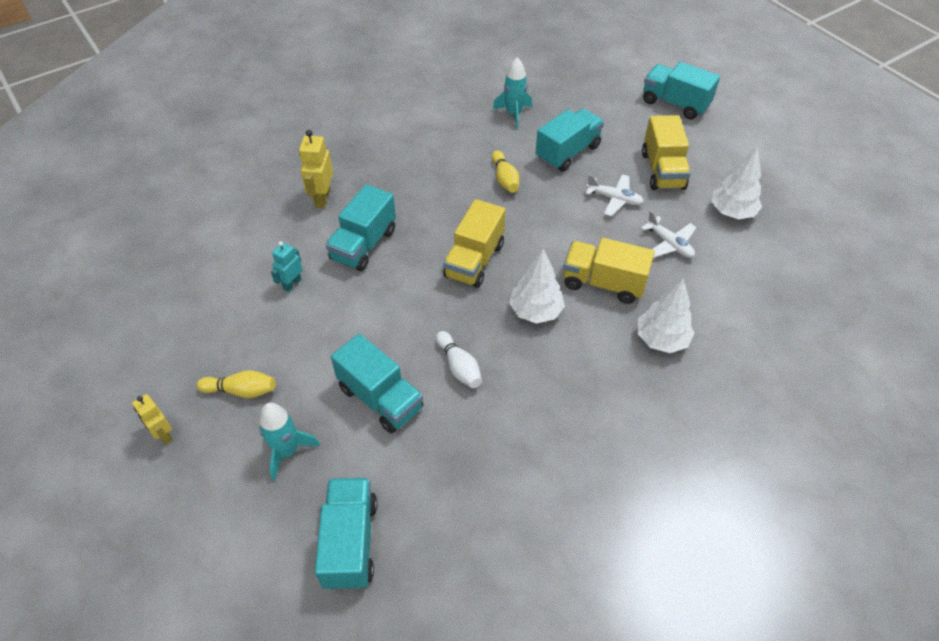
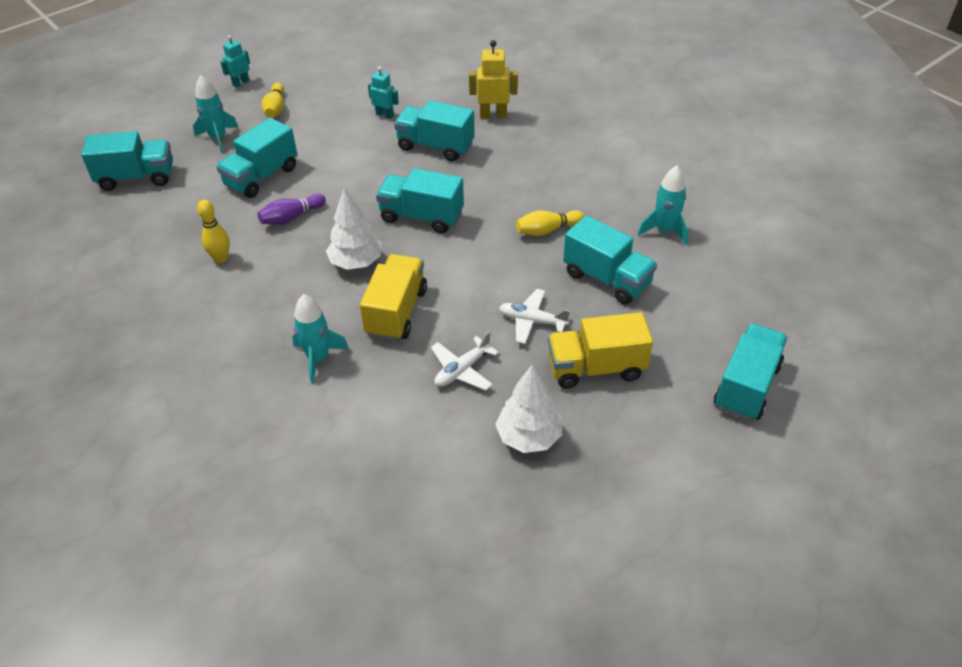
camera: 85 degrees right, 5 degrees down
yellow robot [132,394,173,444] -> turquoise robot [220,35,250,88]
white bowling pin [436,331,482,388] -> purple bowling pin [258,194,326,225]
yellow truck [443,199,506,288] -> turquoise truck [376,168,464,234]
white plane [585,174,644,216] -> white plane turned 90 degrees clockwise [499,289,570,344]
white tree [637,278,694,353] -> turquoise rocket [292,294,349,384]
none -> yellow bowling pin [197,200,230,263]

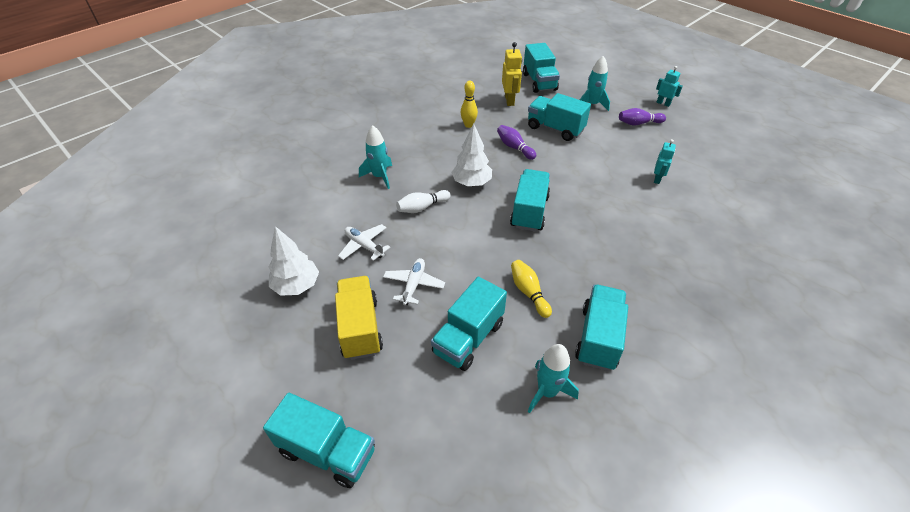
camera: 85 degrees right, 0 degrees up
yellow bowling pin [262,83,284,118] -> purple bowling pin [619,108,666,126]
yellow truck [360,254,427,341] -> white bowling pin [396,190,451,213]
turquoise truck [394,100,475,162] -> turquoise truck moved to [575,284,628,371]
yellow robot [469,40,518,118] -> yellow robot moved to [502,42,522,106]

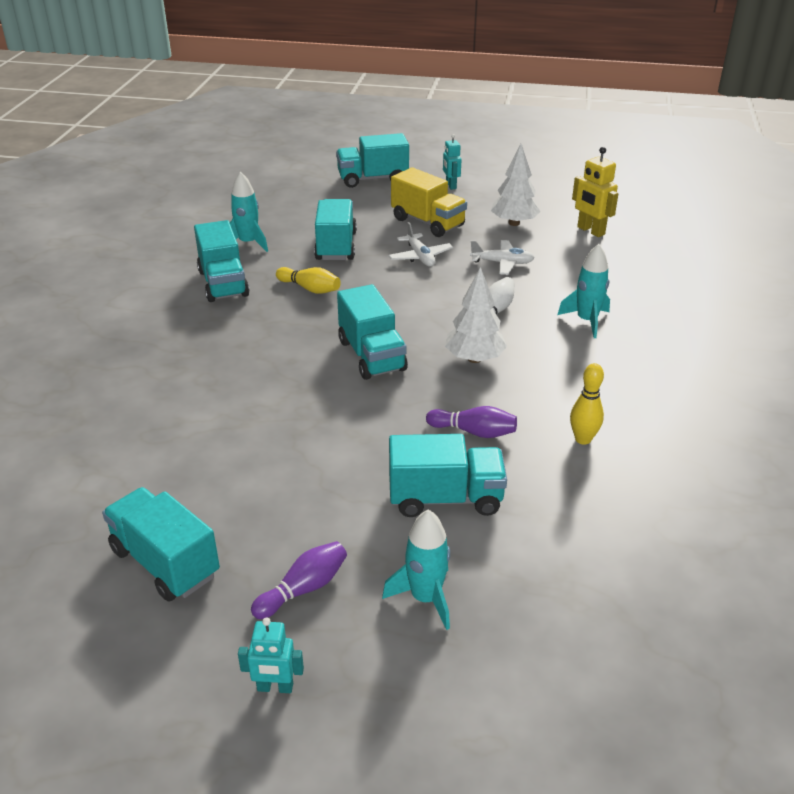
camera: 145 degrees right, 10 degrees down
yellow robot [502,42,522,106] -> yellow robot moved to [572,147,618,237]
turquoise truck [523,43,560,93] -> turquoise truck moved to [102,487,220,601]
turquoise robot [654,139,676,184] -> turquoise robot moved to [443,134,461,190]

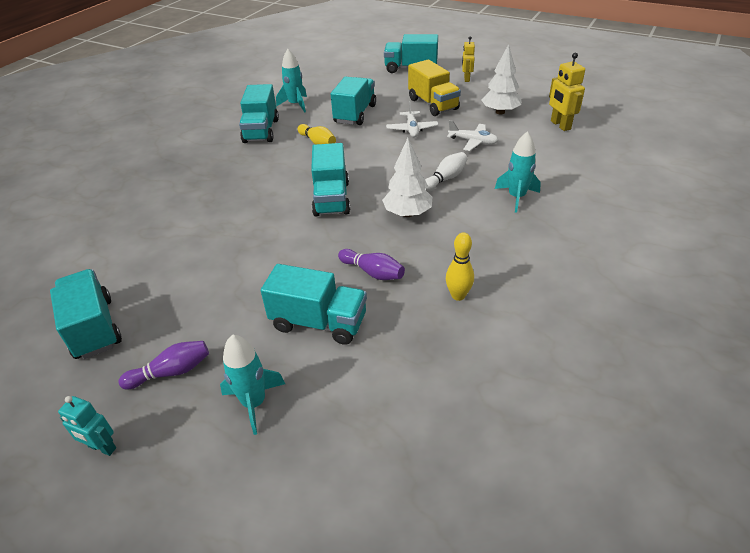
camera: 20 degrees right, 5 degrees up
turquoise robot [443,134,461,190] -> yellow robot [462,36,475,82]

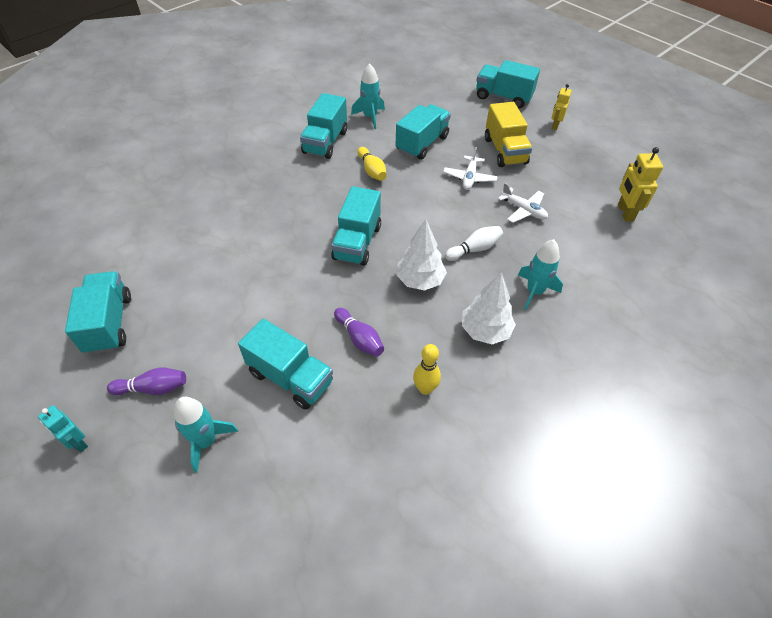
camera: 15 degrees right, 10 degrees up
white tree [481,44,521,115] -> white tree moved to [462,272,516,344]

